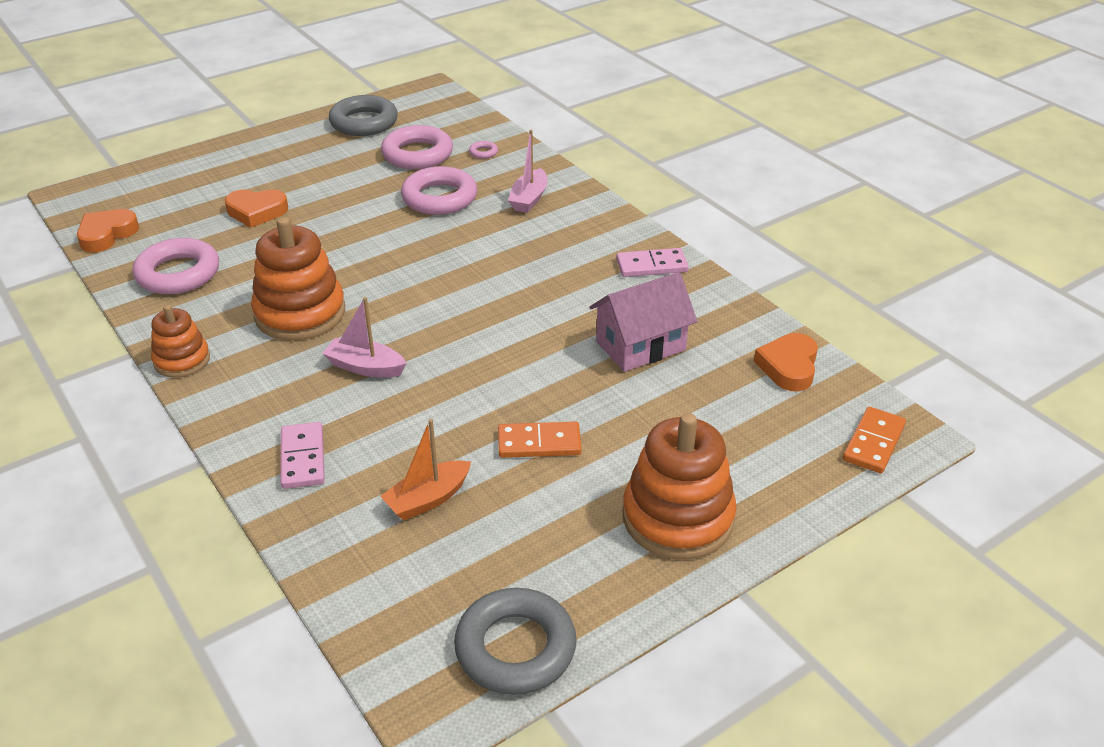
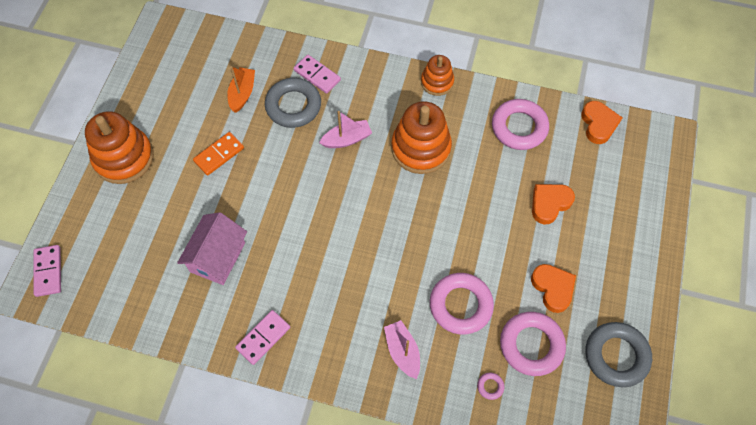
camera: 140 degrees right, 25 degrees up
grey ring [454,588,577,695] -> grey ring moved to [265,78,321,128]
orange heart [754,333,818,392] -> orange heart moved to [531,264,576,313]
orange domino [843,407,906,473] -> pink domino [34,245,61,297]

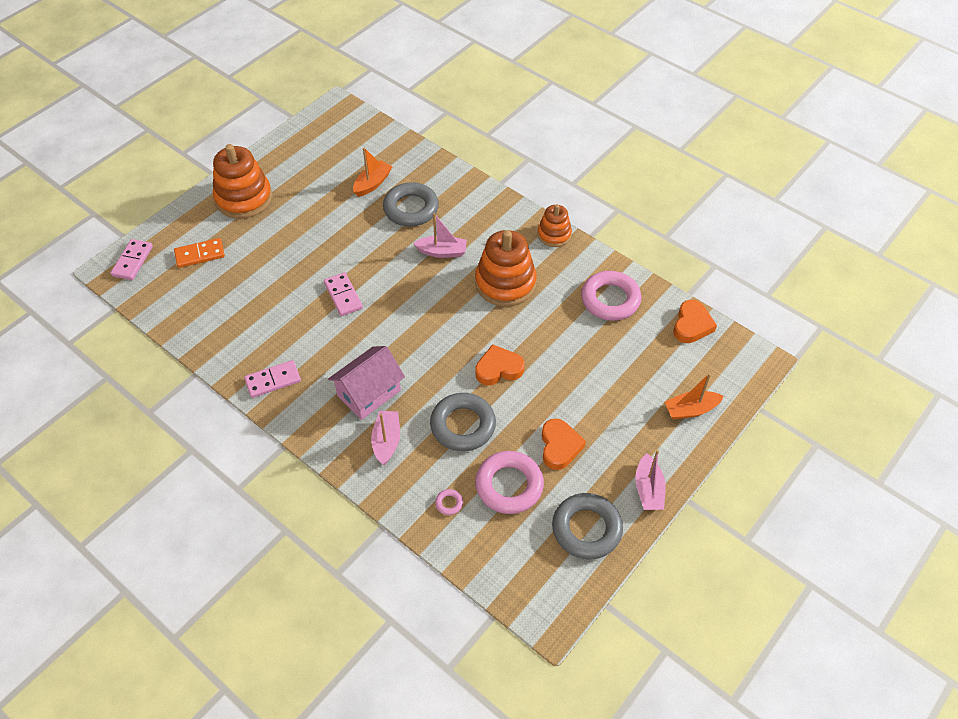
camera: 25 degrees right, 10 degrees down
pink house [177,212,247,285] -> pink house moved to [328,346,405,420]
orange domino [193,132,244,176] -> orange domino moved to [174,238,225,268]
pink domino [294,55,341,94] -> pink domino moved to [324,272,363,316]
pink ring [430,273,494,334] -> grey ring [430,393,496,451]
orange heart [532,184,575,225] -> orange heart moved to [475,344,525,385]
none -> pink boat [635,450,666,510]
none -> orange boat [665,373,724,419]

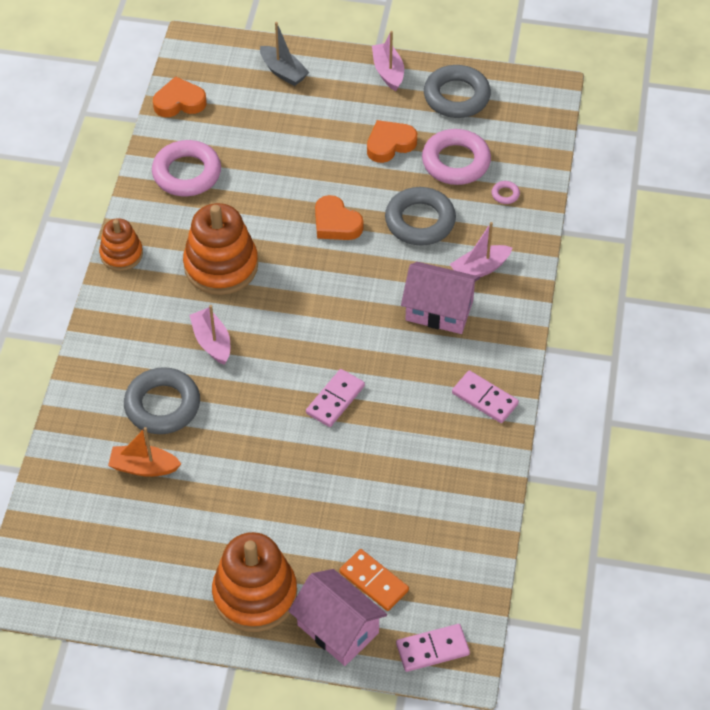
camera: 120 degrees left, 0 degrees up
pink boat [635,450,666,510] -> pink boat turned 75 degrees counterclockwise [372,31,404,91]
orange boat [665,373,724,419] -> grey boat [260,22,309,86]
none -> pink house [289,569,387,666]

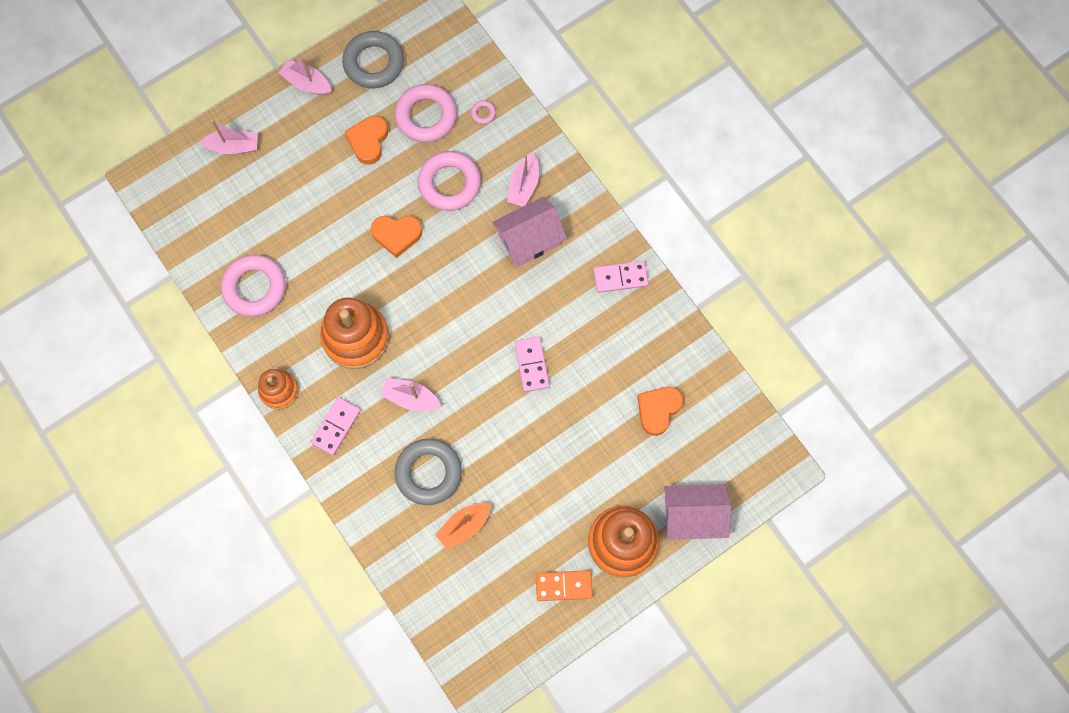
camera: 45 degrees left, 20 degrees up
orange heart [153,76,207,117] -> orange heart moved to [637,387,683,436]
grey boat [260,22,309,86] -> pink boat [200,120,258,154]
orange domino [339,549,409,611] -> orange domino moved to [536,570,593,601]
grey ring [385,187,456,246] -> pink ring [418,151,481,211]
pink domino [396,624,470,672] -> pink domino moved to [311,397,361,455]

